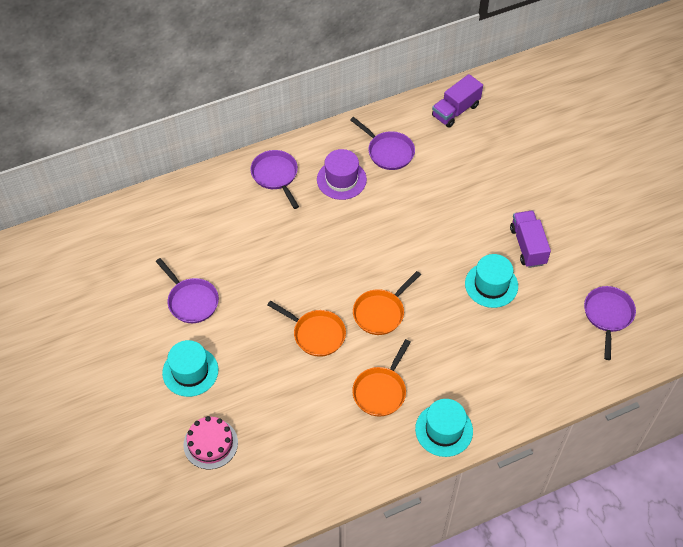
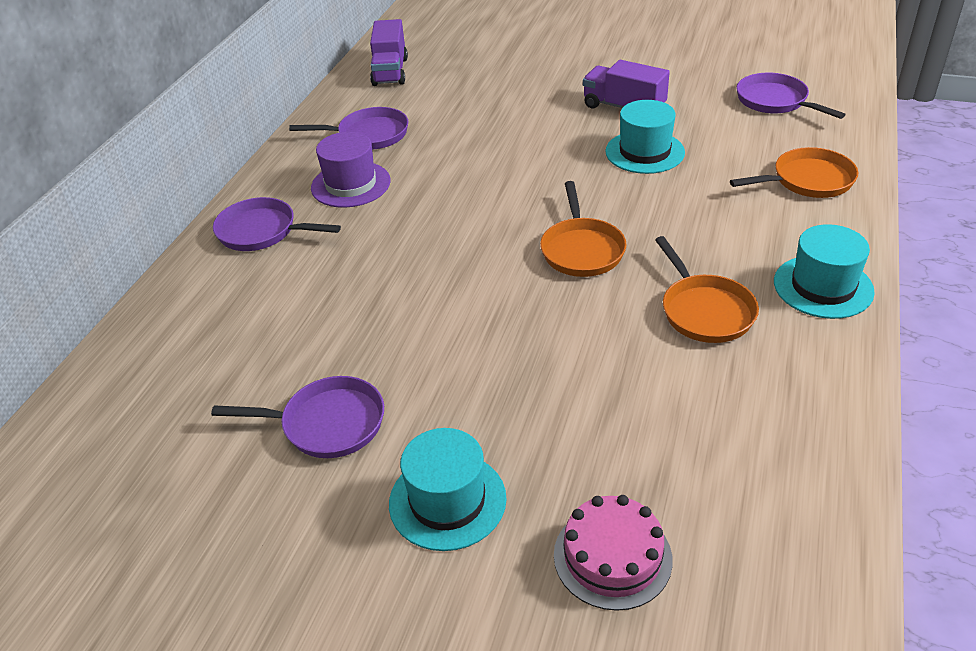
camera: 45 degrees left, 15 degrees down
orange pan [267,301,346,357] -> orange pan moved to [730,147,858,198]

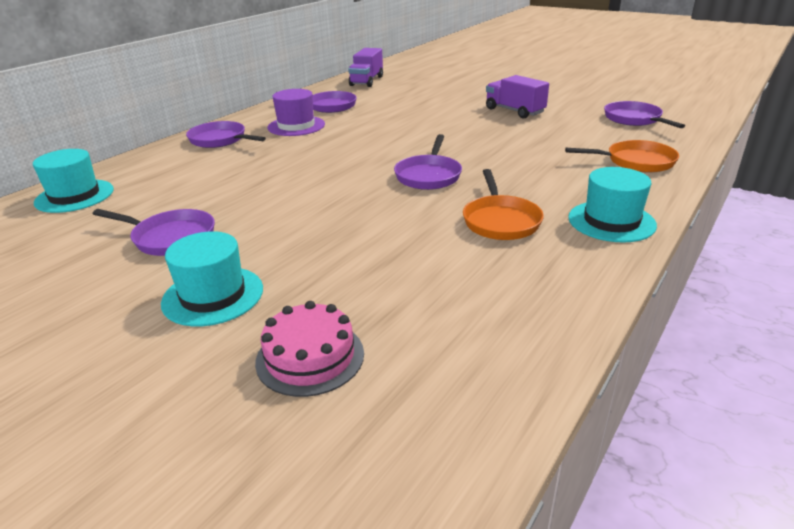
camera: 15 degrees right, 10 degrees down
orange pan [540,181,627,277] -> purple pan [394,134,462,190]
turquoise hat [605,100,685,174] -> turquoise hat moved to [33,149,114,213]

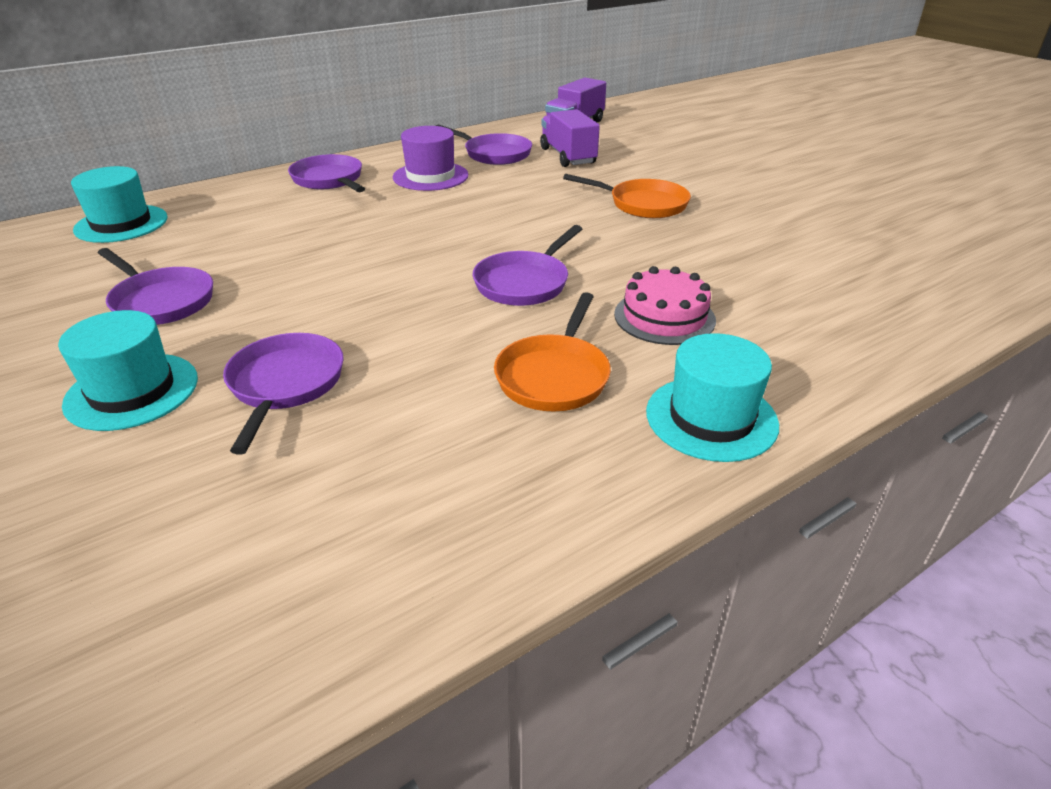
camera: 20 degrees right, 5 degrees up
pink cake [255,301,364,397] -> pink cake moved to [614,266,716,345]
purple truck [486,75,549,119] -> purple truck moved to [540,109,600,167]
orange pan [565,140,679,173] -> orange pan moved to [563,174,691,218]
purple pan [604,101,685,128] -> purple pan moved to [223,333,344,455]

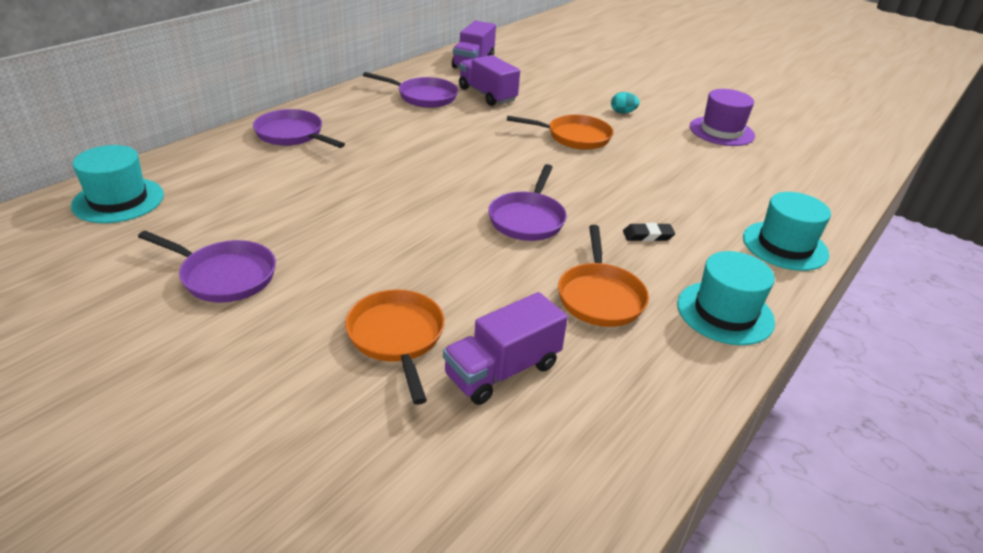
camera: 20 degrees left, 0 degrees up
turquoise hat [58,310,198,431] -> turquoise hat moved to [743,192,831,271]
purple pan [223,333,344,455] -> orange pan [345,289,445,405]
purple hat [393,126,468,191] -> purple hat moved to [690,89,755,146]
pink cake [614,266,716,345] -> black eraser [623,223,675,241]
none -> purple truck [443,292,568,405]
none -> turquoise egg [611,92,640,113]

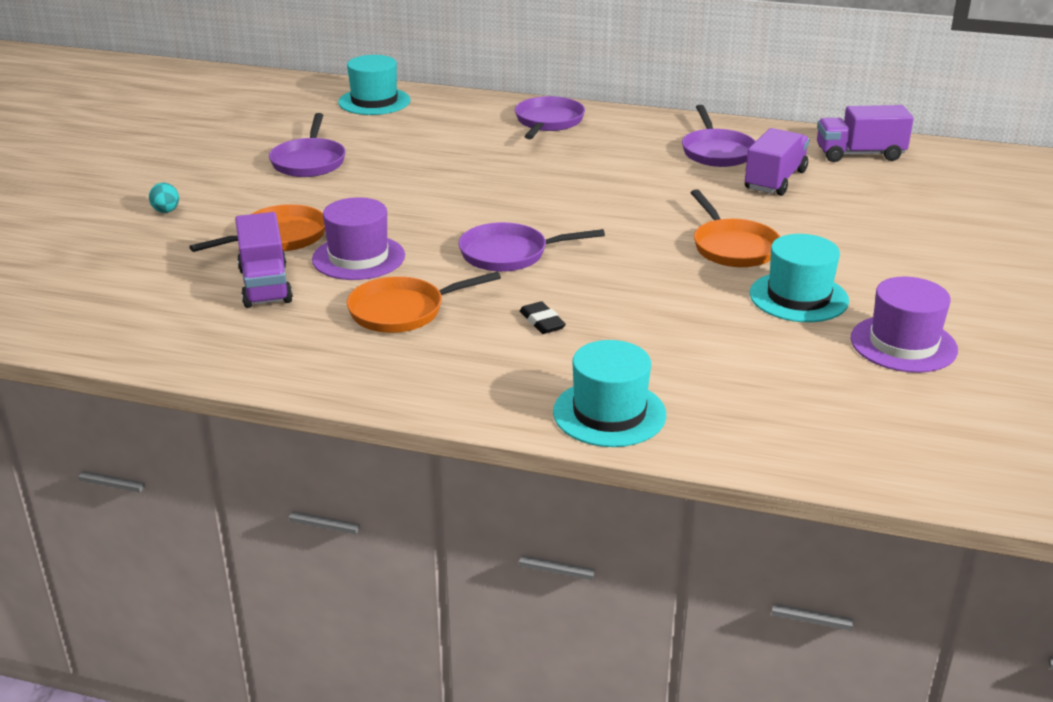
camera: 70 degrees right, 5 degrees down
purple truck [443,292,568,405] -> purple truck turned 135 degrees counterclockwise [235,212,293,308]
turquoise egg [611,92,640,113] -> turquoise egg moved to [149,183,179,213]
turquoise hat [677,251,775,345] -> turquoise hat moved to [750,234,849,322]
none -> purple hat [312,197,405,280]

